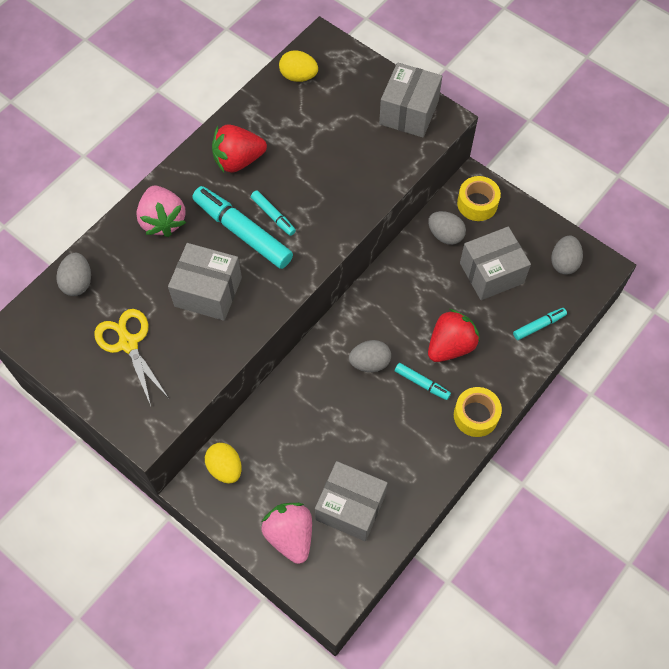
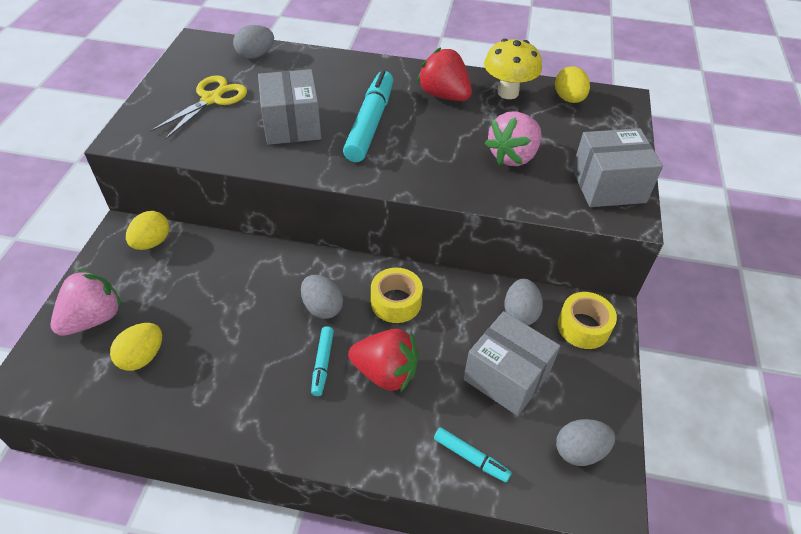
camera: 60 degrees right, 15 degrees down
pink strawberry [136,185,186,237] -> pink strawberry moved to [485,111,541,166]
turquoise marker [251,190,296,236] -> none
grey box [315,461,388,541] -> yellow egg [110,323,162,371]
yellow tape [454,387,502,437] -> yellow tape moved to [371,268,423,323]
none -> yellow mushroom [484,39,542,99]

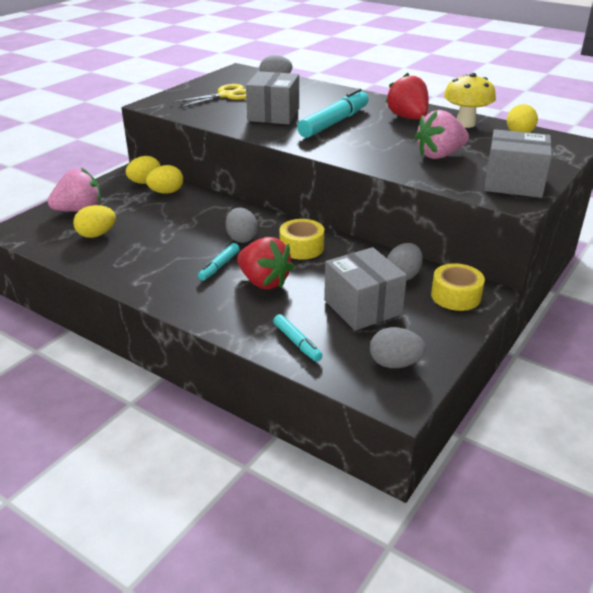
camera: 25 degrees right, 15 degrees down
none -> yellow egg [146,165,183,194]

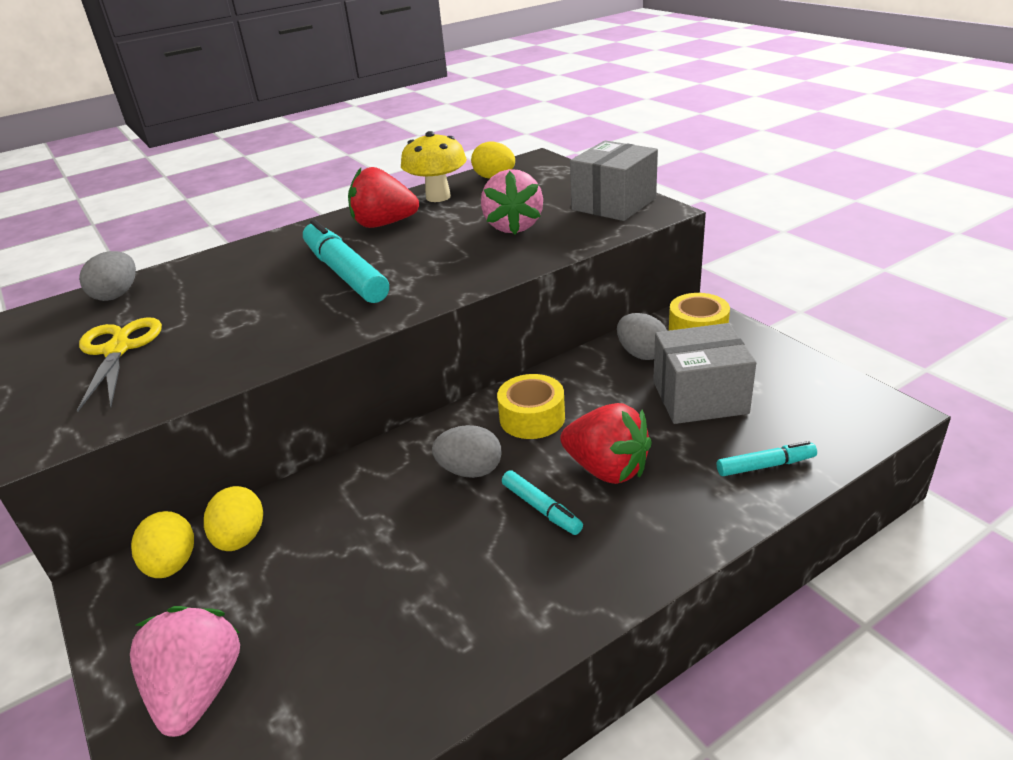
camera: 65 degrees left, 0 degrees up
yellow egg [73,205,116,238] -> none
red strawberry [237,237,294,289] -> red strawberry turned 60 degrees clockwise [560,403,652,484]
grey box [246,71,299,124] -> none
grey egg [370,327,426,368] -> none

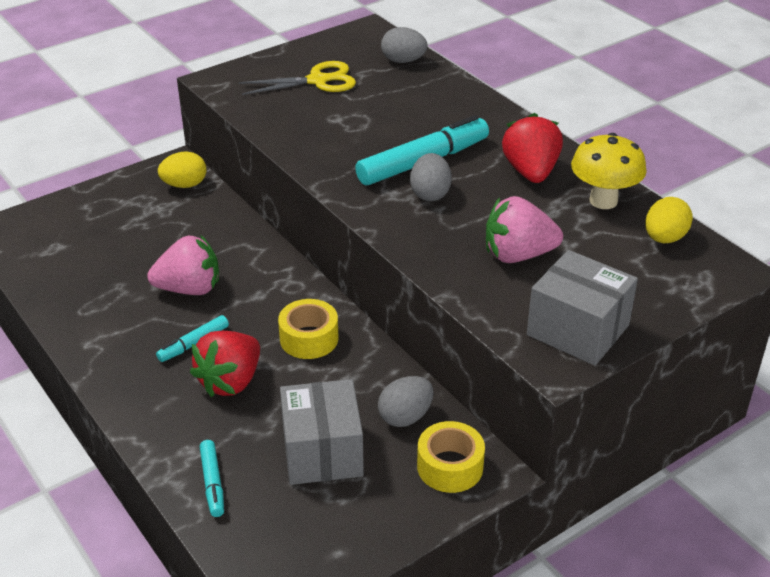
camera: 85 degrees right, 5 degrees up
pink strawberry [130,606,240,737] -> pink strawberry moved to [147,235,219,295]
yellow egg [204,486,263,551] -> none
grey egg [432,425,502,478] -> grey egg moved to [410,153,452,201]

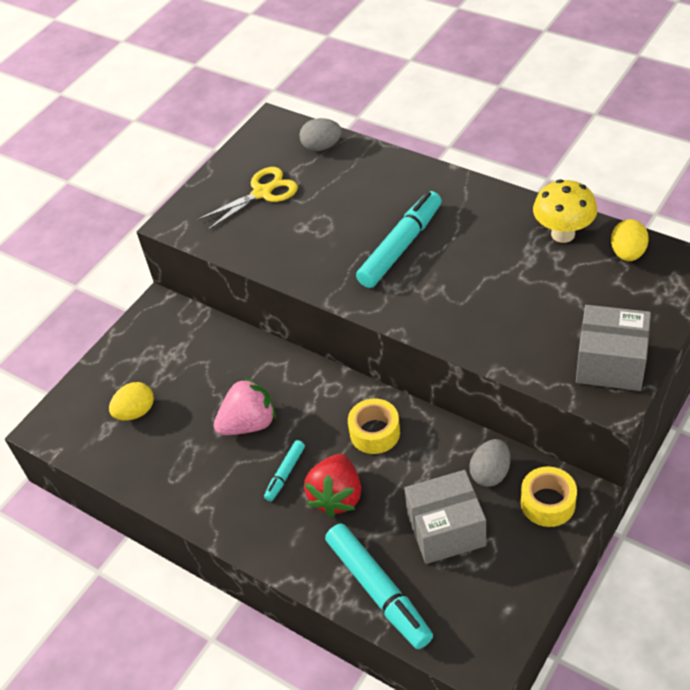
camera: 15 degrees left, 10 degrees up
yellow egg [158,151,206,188] -> yellow egg moved to [109,382,154,420]
turquoise marker [200,440,224,517] -> turquoise marker [325,523,433,649], size x1.99
grey box [280,379,364,485] -> grey box turned 75 degrees counterclockwise [404,470,486,564]
grey egg [410,153,452,201] -> none
pink strawberry [486,196,563,263] -> none
red strawberry [502,113,563,183] -> none

